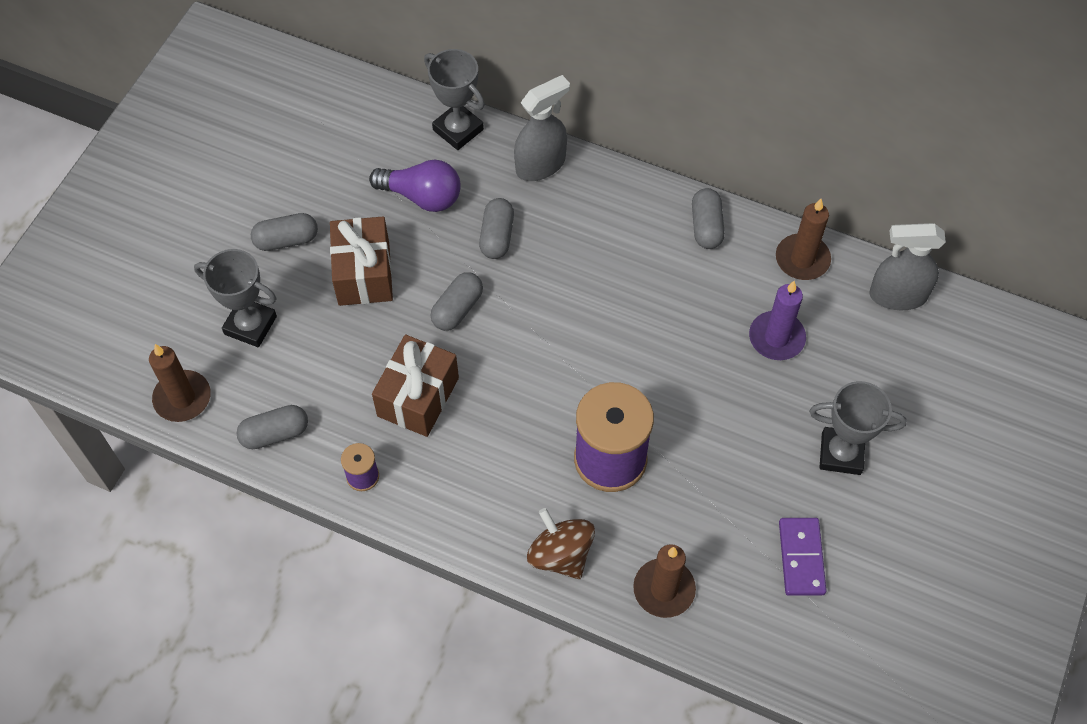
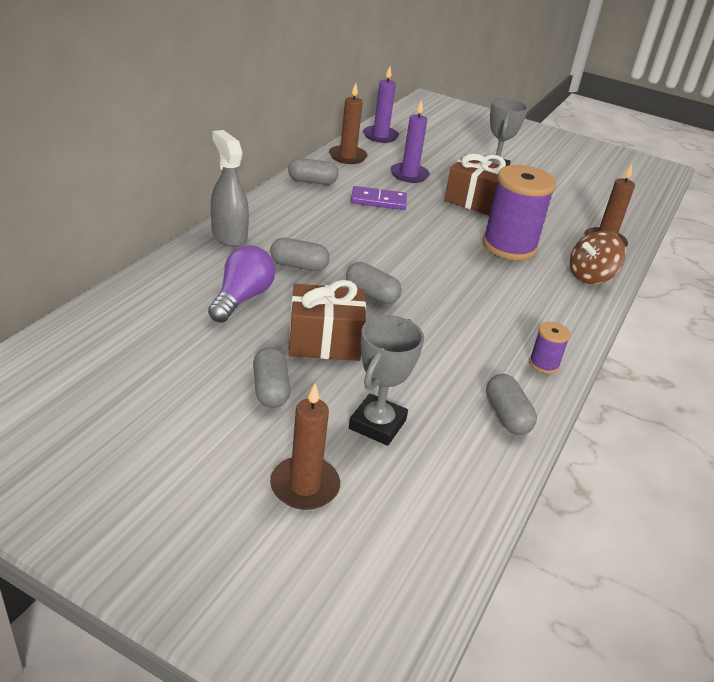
camera: 90 degrees left, 25 degrees down
brown candle [149,344,211,422] -> brown candle moved to [270,384,340,510]
brown gift [372,334,459,437] -> brown gift moved to [444,154,506,216]
grey trophy [424,49,485,150] -> none
purple domino [779,518,827,596] -> purple domino moved to [351,186,407,210]
grey spray bottle [869,223,946,310] -> purple candle [363,66,399,143]

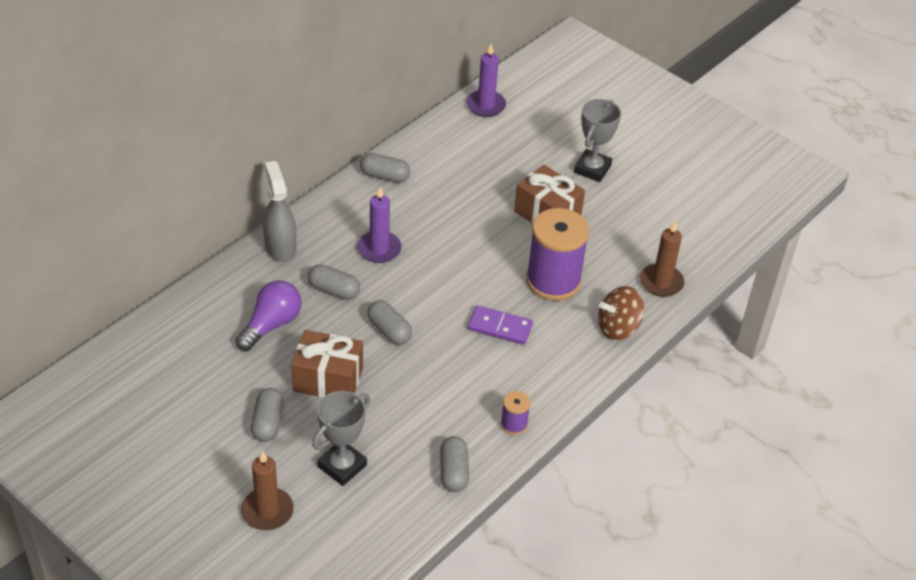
camera: 15 degrees right, 10 degrees up
brown candle [329,83,367,164] -> none
purple domino [351,186,407,210] -> purple domino moved to [468,305,533,345]
purple candle [391,100,430,183] -> purple candle moved to [357,187,402,263]

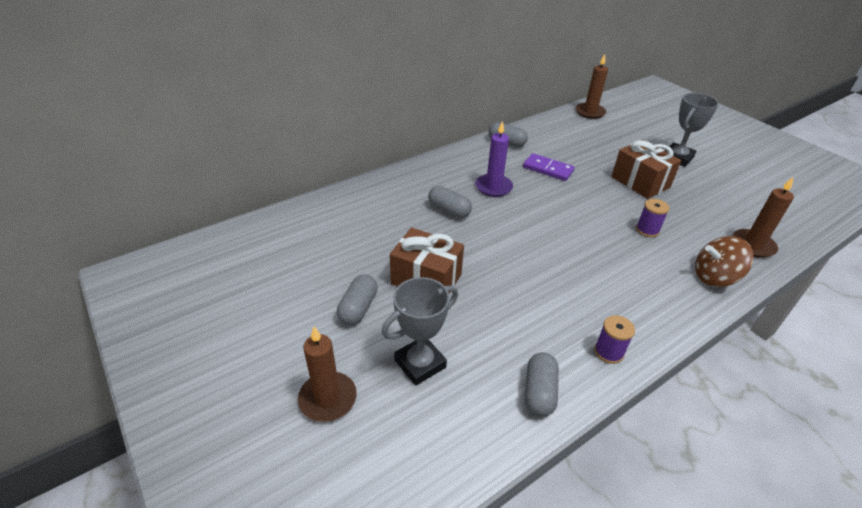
camera: 15 degrees right, 5 degrees down
purple light bulb [236,280,302,351] -> none
grey spray bottle [263,161,296,262] -> none
grey capsule [367,300,412,345] -> none
purple candle [466,44,506,117] -> brown candle [576,54,608,119]
purple domino [468,305,533,345] -> purple domino moved to [523,153,574,181]
purple spool [526,208,589,301] -> purple spool [636,199,669,237], size x0.45

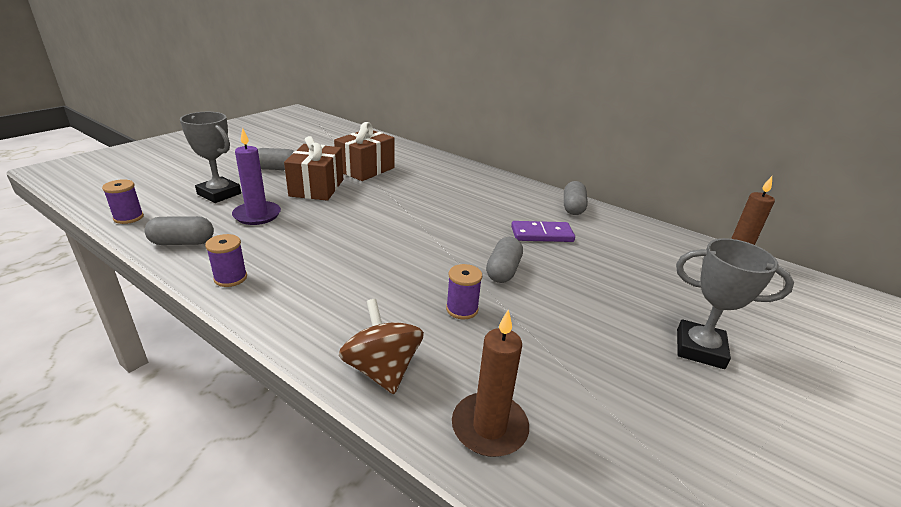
camera: 70 degrees right, 10 degrees down
brown candle [298,326,357,422] -> none
grey capsule [428,186,472,218] -> grey capsule moved to [486,237,523,283]
purple candle [475,121,513,197] -> purple candle moved to [232,128,281,225]
purple domino [523,153,574,181] -> purple domino turned 75 degrees clockwise [511,221,575,242]
brown gift [611,140,681,199] -> brown gift moved to [334,122,394,181]
none -> purple spool [102,179,144,224]

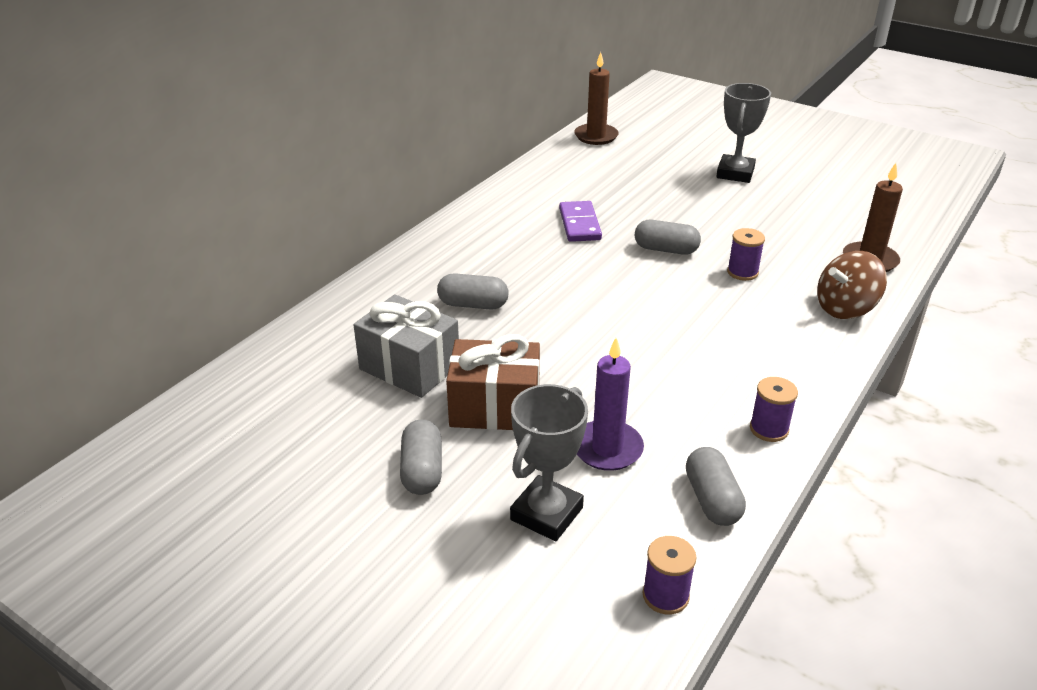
camera: 90 degrees left, 5 degrees up
brown gift [334,122,394,181] -> grey gift [354,294,459,398]
grey capsule [564,181,588,215] -> grey capsule moved to [437,273,508,310]

